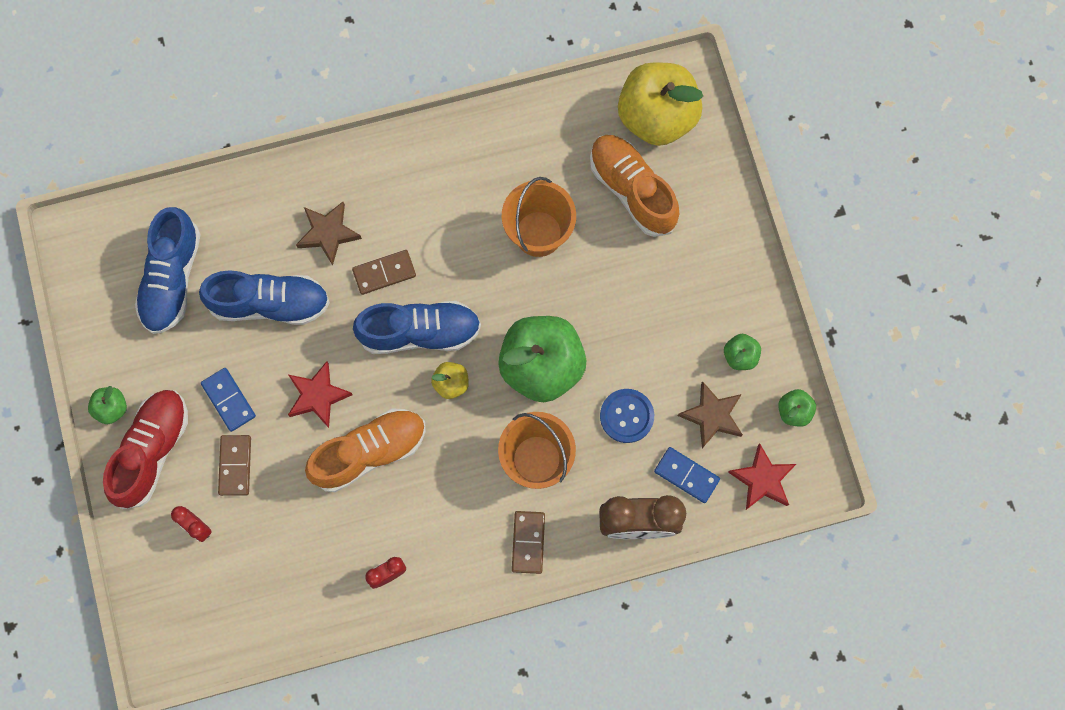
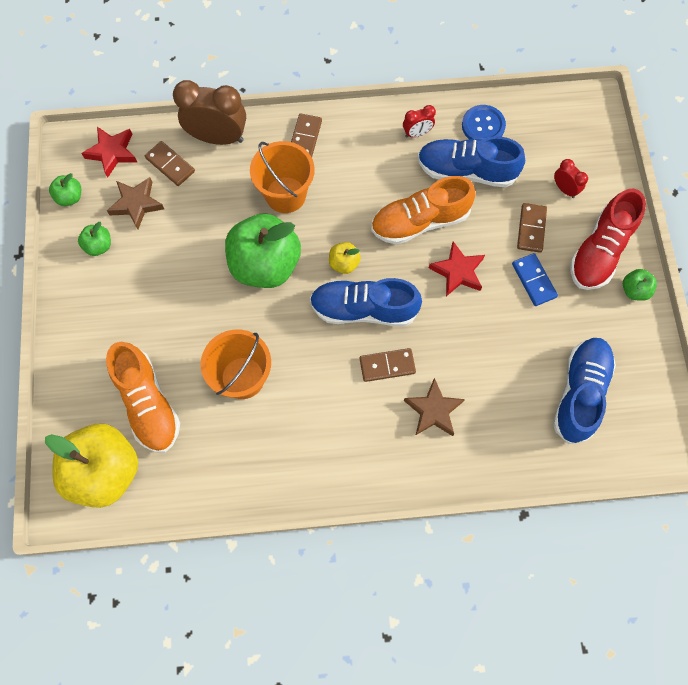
camera: 170 degrees left, 5 degrees down
blue shoe [199,270,330,325] -> blue shoe moved to [418,136,525,188]
blue button [600,389,654,443] -> blue button moved to [462,105,506,139]
blue domino [654,447,720,503] -> brown domino [145,141,195,186]

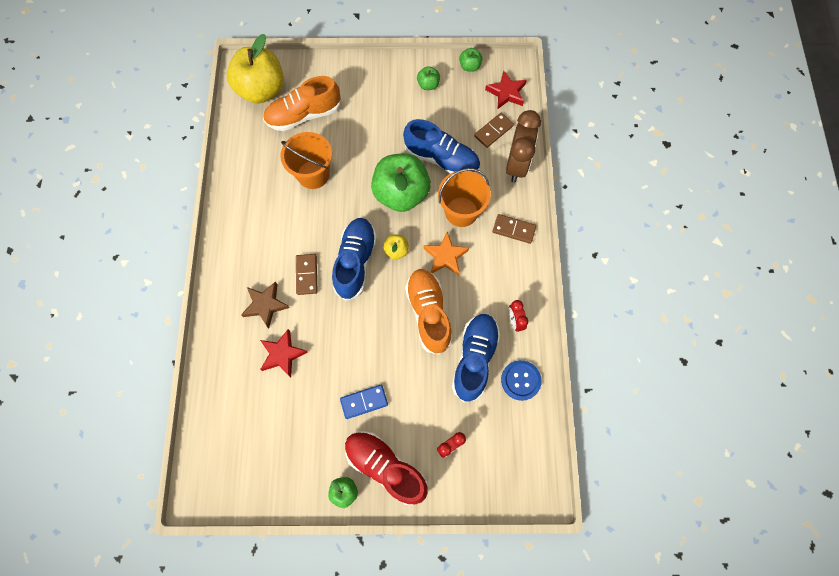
camera: 95 degrees right, 0 degrees up
brown star [107,177,164,229] -> none
red star [429,241,485,296] -> red star moved to [260,329,308,377]
brown domino [517,203,547,253] -> none
blue shoe [553,338,616,444] -> blue shoe moved to [403,119,480,174]
none -> orange star [423,232,469,275]

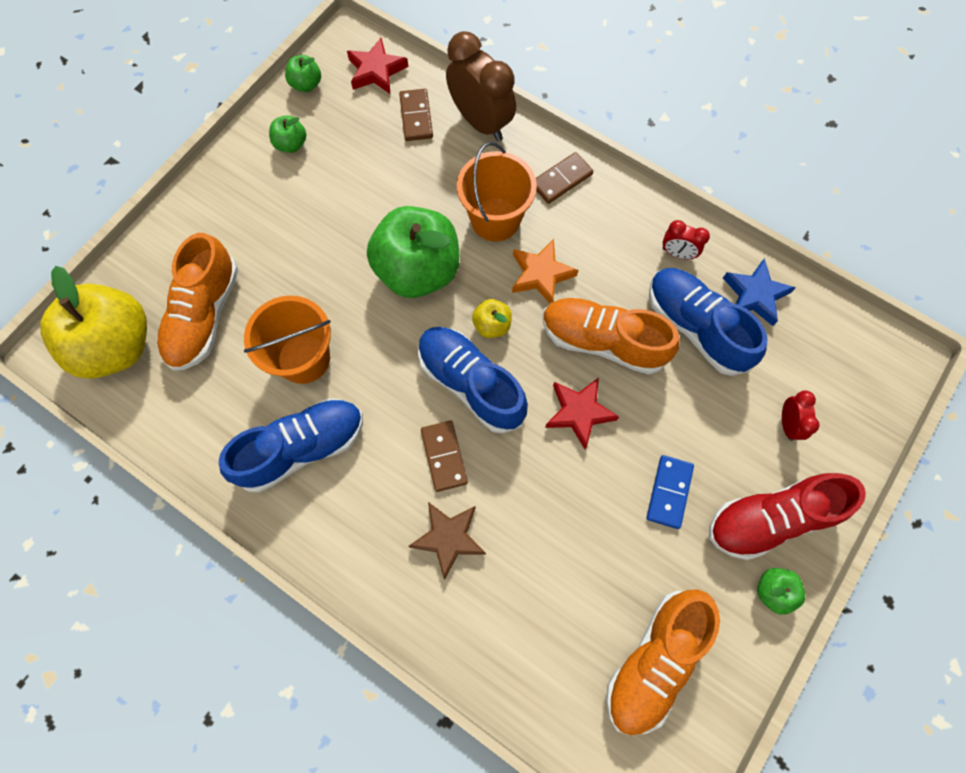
camera: 55 degrees left, 0 degrees up
red star [260,329,308,377] -> red star moved to [545,378,619,449]
brown domino [296,254,318,295] -> brown domino turned 45 degrees clockwise [421,421,468,492]
blue shoe [403,119,480,174] -> blue shoe moved to [219,399,363,492]
blue button [501,360,542,401] -> blue star [723,258,796,326]
none -> orange shoe [606,589,720,736]

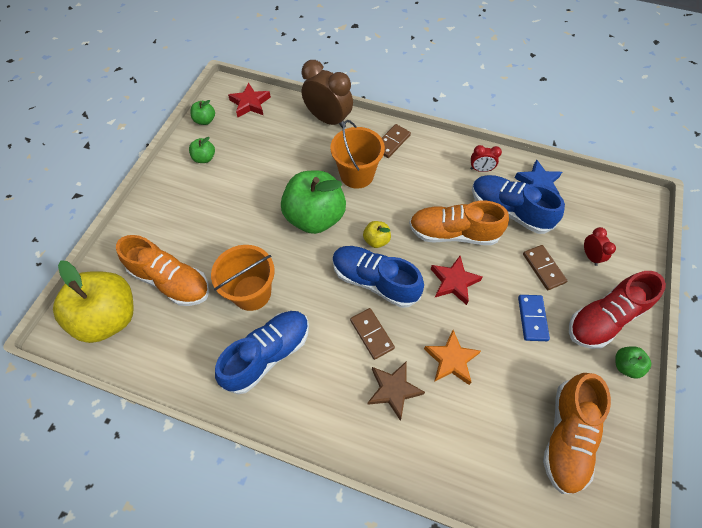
camera: 15 degrees left, 10 degrees down
orange shoe [157,233,239,371] -> orange shoe turned 60 degrees counterclockwise [116,235,209,306]
brown domino [399,89,433,141] -> brown domino moved to [523,245,568,290]
orange star [512,239,579,304] -> orange star moved to [424,330,481,385]

